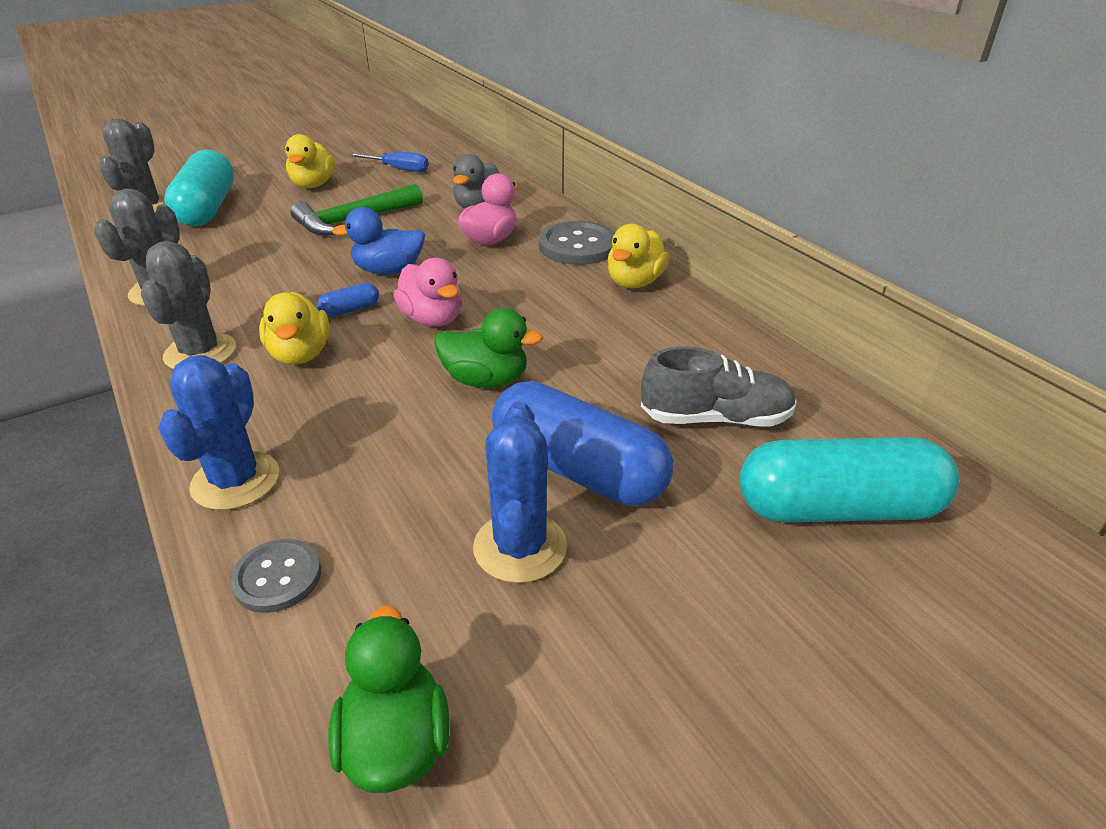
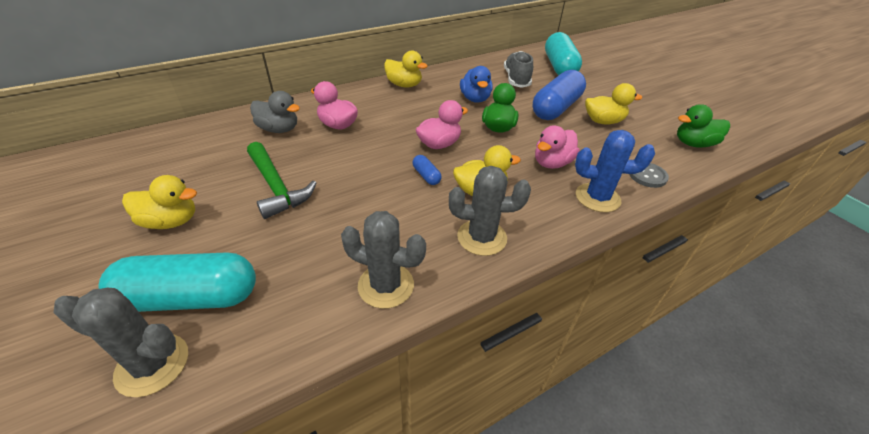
camera: 90 degrees left, 5 degrees up
blue duck [332,207,425,274] -> blue duck moved to [460,66,493,103]
blue screwdriver [348,152,429,172] -> none
blue cactus [473,401,567,583] -> yellow duck [585,83,642,124]
grey button [539,221,615,265] -> none
none -> pink duck [535,125,579,169]

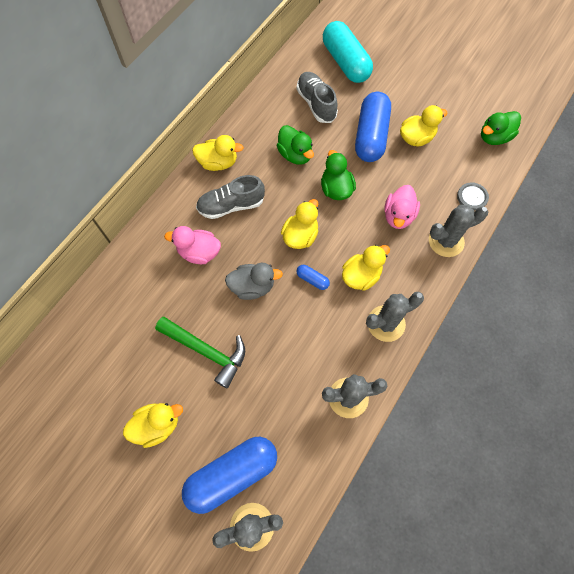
camera: 25 degrees left, 25 degrees up
turquoise capsule [99,252,256,312] -> blue capsule [182,437,277,514]
grey duck [250,91,300,133] -> grey duck moved to [225,263,283,300]
pink duck [416,100,468,149] -> yellow duck [281,199,318,249]
blue duck [460,66,493,103] -> green duck [277,125,314,165]
blue cactus [575,130,655,212] -> grey cactus [429,205,488,257]
none -> grey shoe [196,175,265,219]

